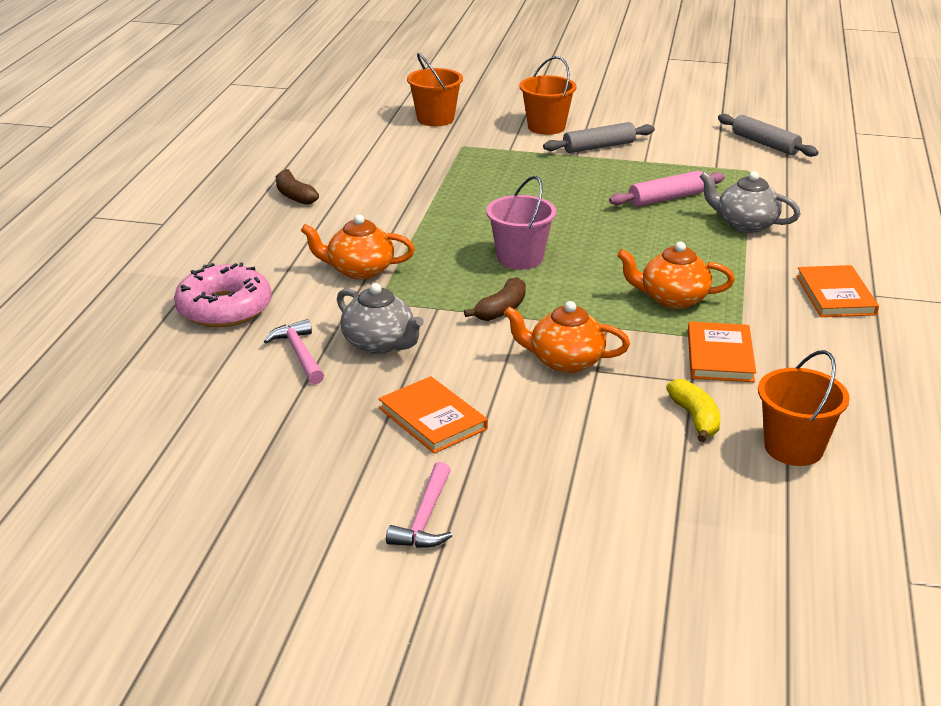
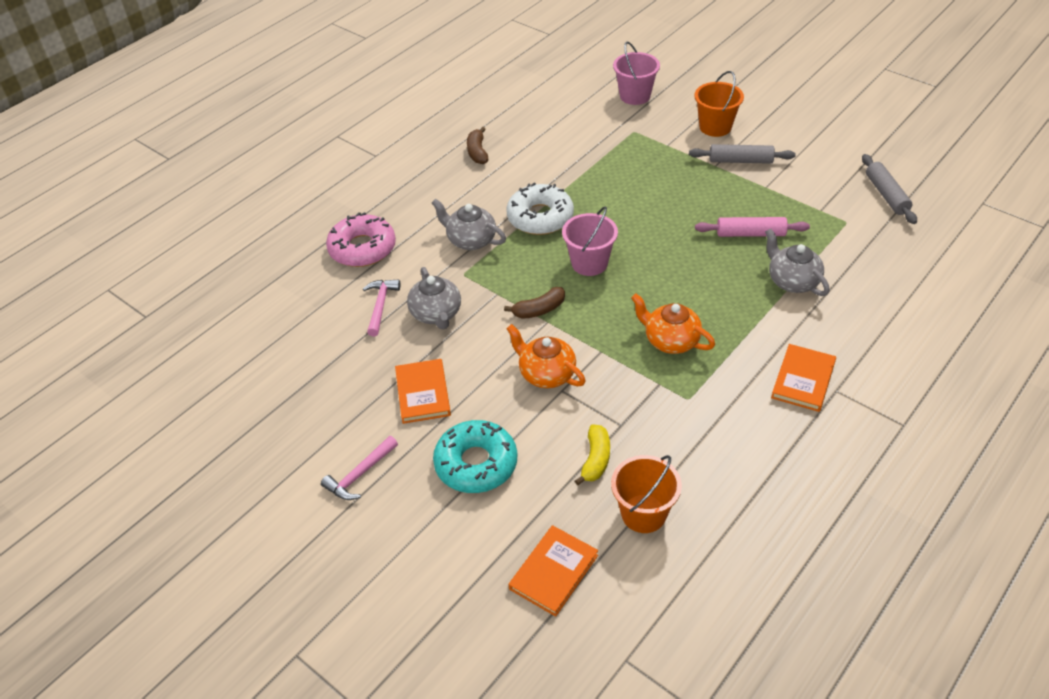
camera: 30 degrees right, 15 degrees up
orange teapot [301,214,415,280] -> grey teapot [432,199,506,250]
orange bucket [407,53,463,126] -> pink bucket [613,41,660,105]
orange book [688,321,756,382] -> orange book moved to [509,525,598,617]
none -> turquoise donut [433,420,517,493]
none -> white donut [506,183,574,235]

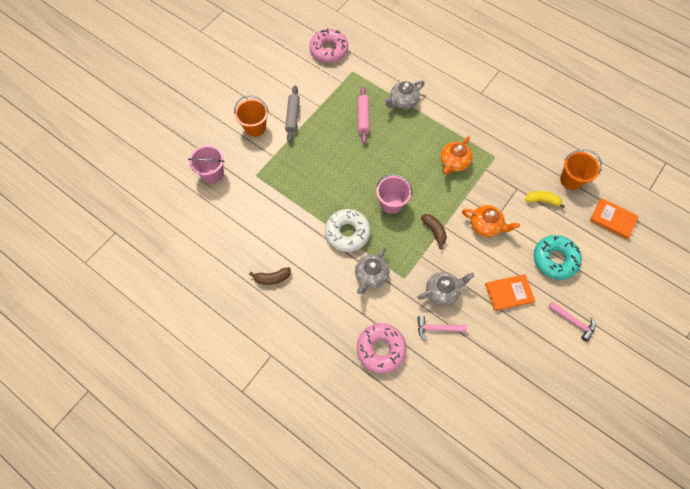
camera: 95 degrees left, 20 degrees up
orange teapot [506,324,586,388] -> orange teapot turned 105 degrees counterclockwise [462,205,520,237]
orange book [771,344,836,412] -> none
grey rolling pin [862,154,917,224] -> pink donut [309,28,348,63]

